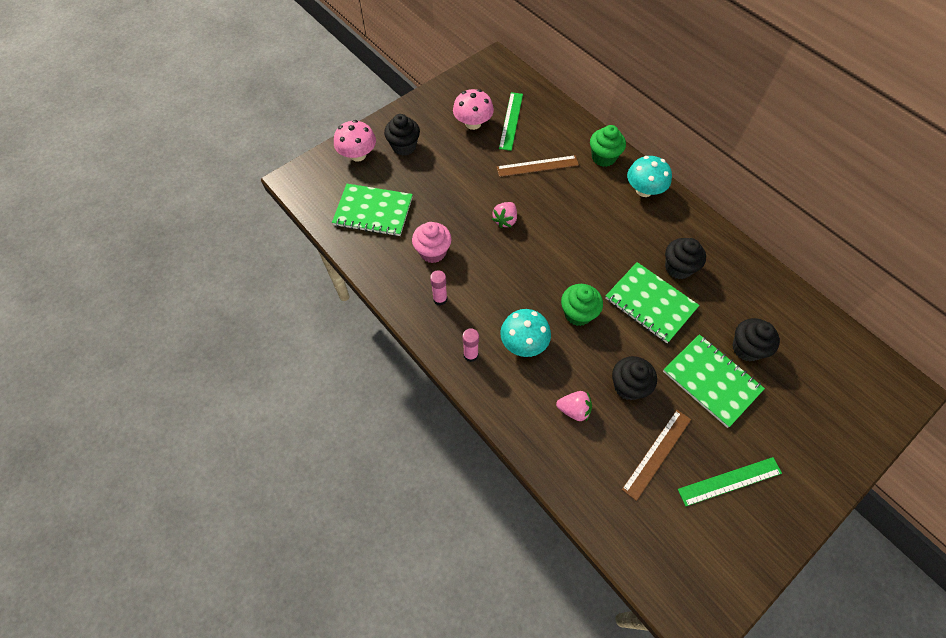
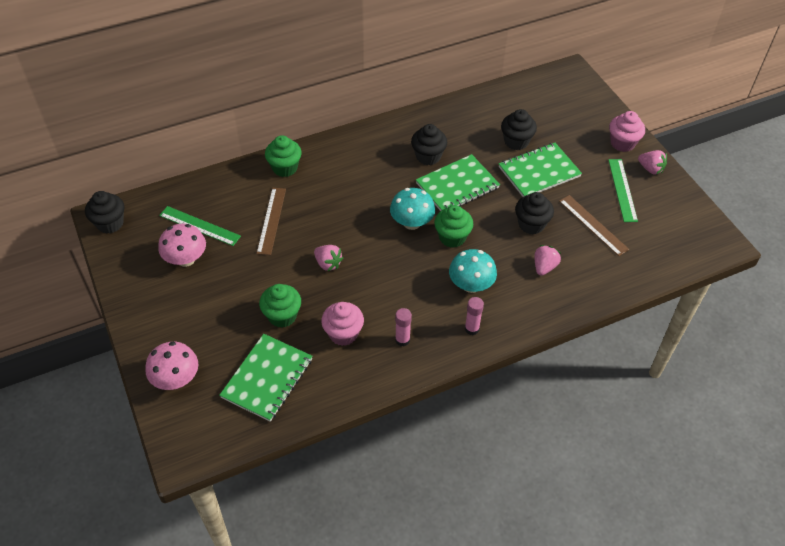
camera: 75 degrees left, 10 degrees down
black cupcake [384,114,420,156] -> black cupcake moved to [85,191,124,234]
turquoise mushroom [627,156,672,197] -> turquoise mushroom moved to [390,188,435,230]
none -> green cupcake [259,284,301,328]
none -> pink cupcake [609,111,645,152]
none -> pink strawberry [638,150,667,175]

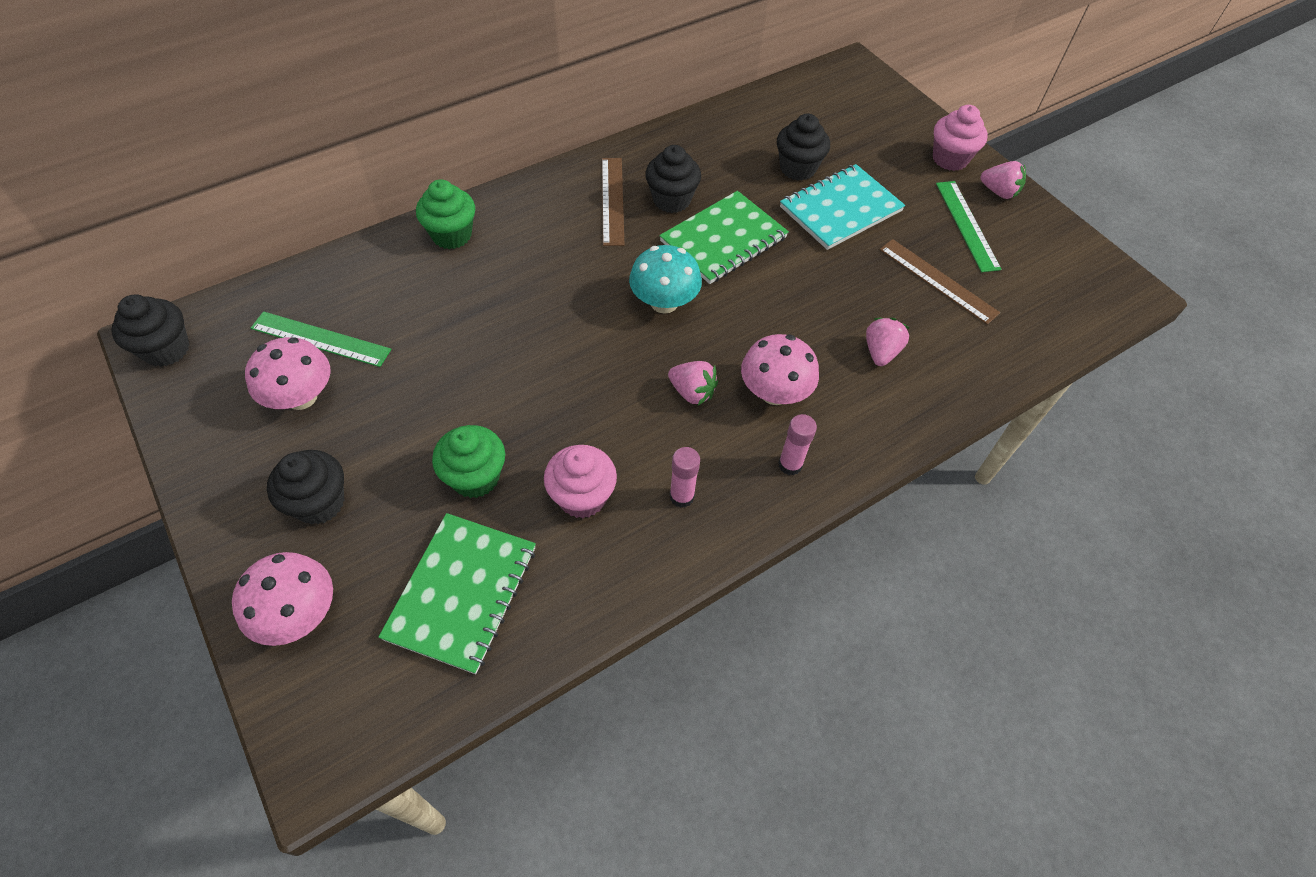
camera: 10 degrees left, 5 degrees up
brown ruler [256,188,286,255] -> brown ruler moved to [602,158,625,246]
pink strawberry [314,245,343,272] -> pink strawberry moved to [668,361,718,405]
green cupcake [434,205,473,248] -> none
turquoise mushroom [449,249,497,293] -> pink mushroom [741,334,819,405]
green notebook [499,143,582,197] -> turquoise notebook [780,164,905,250]
black cupcake [515,192,554,234] -> black cupcake moved to [267,450,344,525]

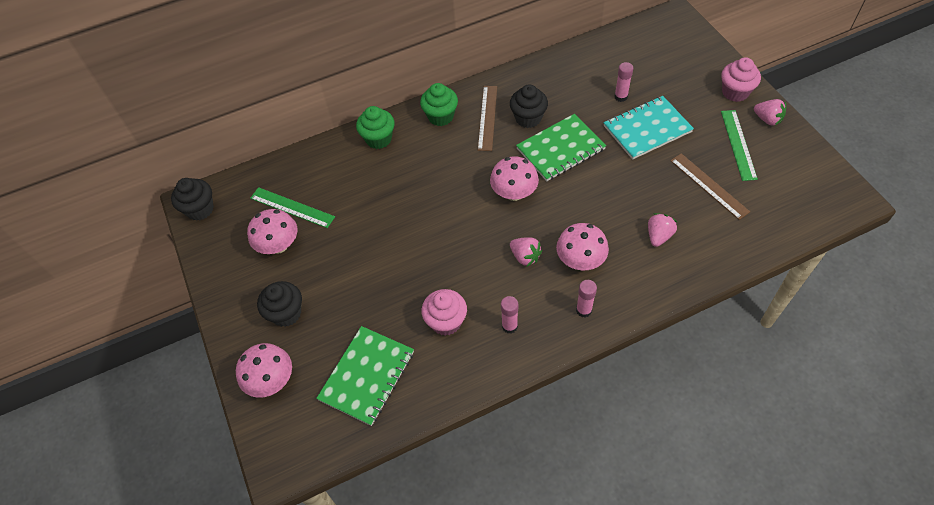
camera: 15 degrees right, 0 degrees up
green cupcake [432,425,505,498] -> green cupcake moved to [420,83,458,126]
turquoise mushroom [629,245,702,314] -> pink mushroom [490,156,539,201]
black cupcake [777,114,830,181] -> pink glue stick [614,62,633,102]

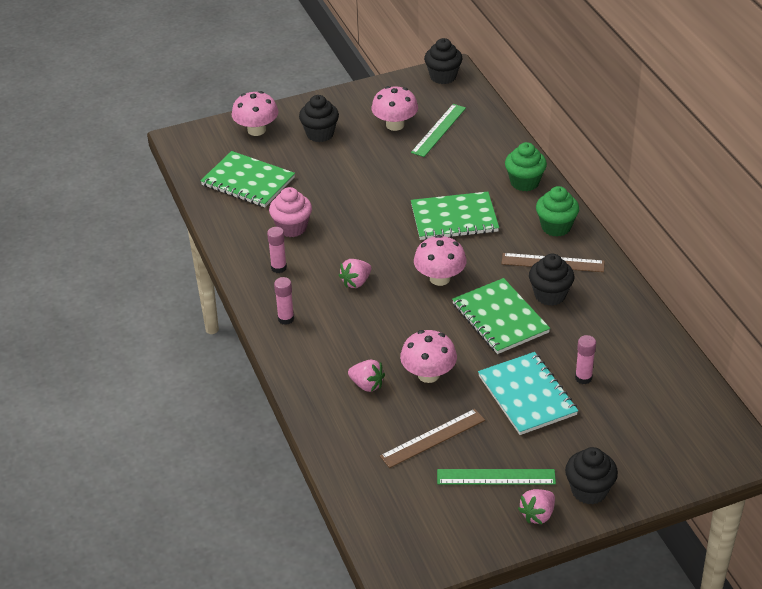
camera: 90 degrees right, 15 degrees down
pink mushroom [556,223,609,270] -> pink mushroom moved to [400,330,457,383]
pink cupcake [721,57,761,102] -> black cupcake [565,447,618,504]
none -> green notebook [411,192,499,240]

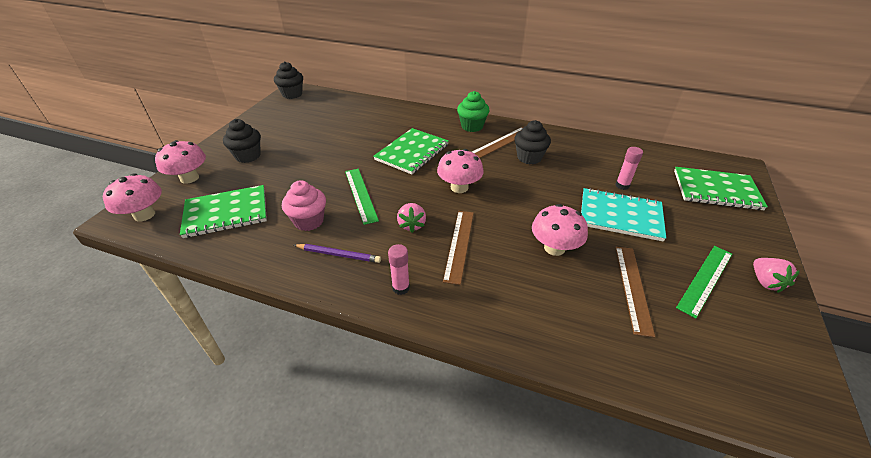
camera: 50 degrees left, 0 degrees up
pink glue stick [267,227,287,273] -> purple pencil [294,244,381,263]
pink strawberry [348,360,385,392] -> none
pink mushroom [371,86,418,131] -> pink mushroom moved to [103,173,162,221]
green ruler [411,104,466,157] -> green ruler moved to [345,169,379,225]
green notebook [452,278,550,354] -> green notebook moved to [674,167,768,210]
green cupcake [505,142,547,191] -> none
black cupcake [565,447,618,504] -> none
none -> brown ruler [443,211,474,285]

